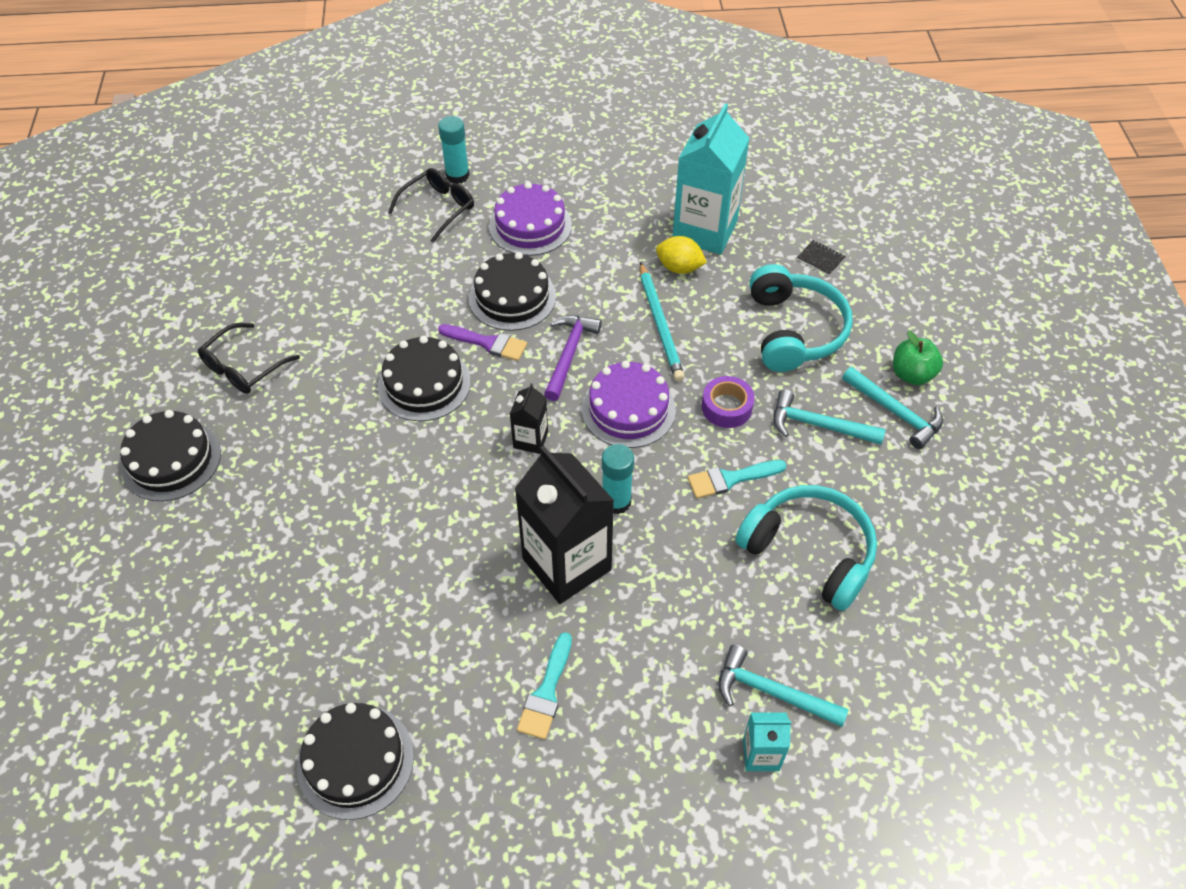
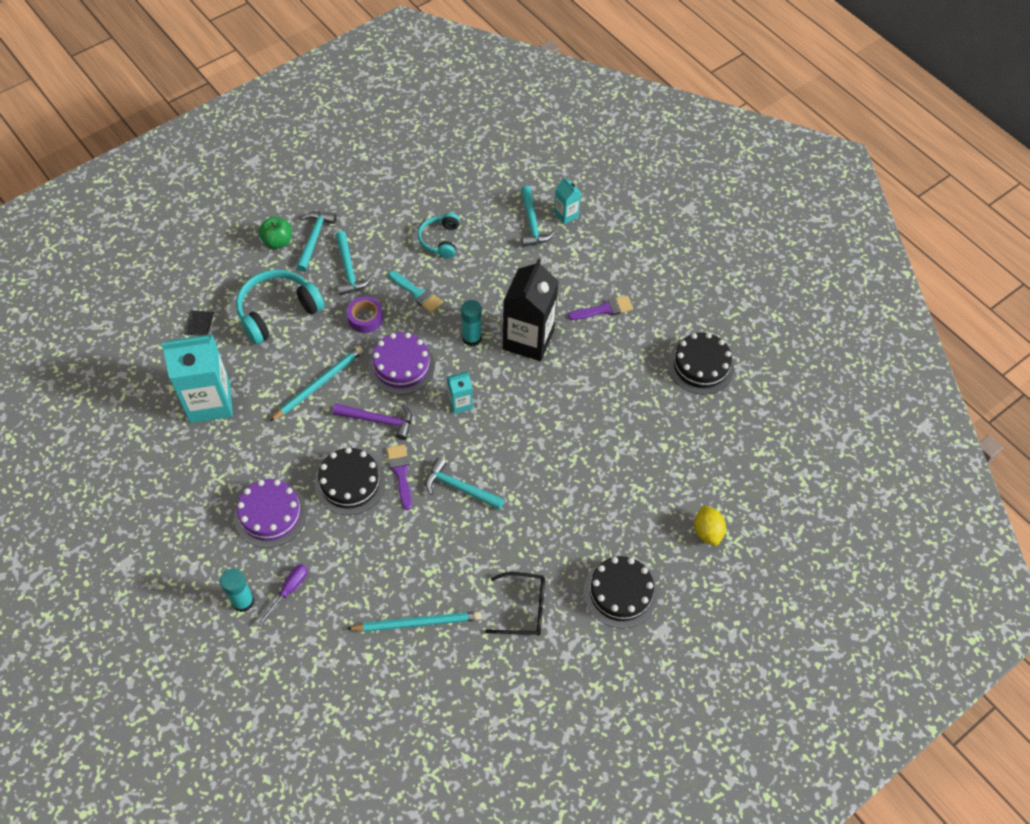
camera: 125 degrees left, 5 degrees up
black cake [378,336,471,421] -> turquoise hammer [425,458,504,510]
black glasses [388,168,474,243] -> purple screwdriver [257,564,308,626]
black carton [510,383,548,454] -> turquoise carton [447,372,473,414]
turquoise brush [517,632,572,740] -> purple brush [568,295,633,320]
purple hammer [544,315,602,401] -> purple hammer turned 150 degrees counterclockwise [333,403,412,440]
yellow lemon [656,236,707,274] -> yellow lemon moved to [694,505,726,546]
turquoise headphones [736,485,877,611] -> turquoise headphones [418,213,460,258], size x0.60
none -> turquoise pencil [347,611,481,632]

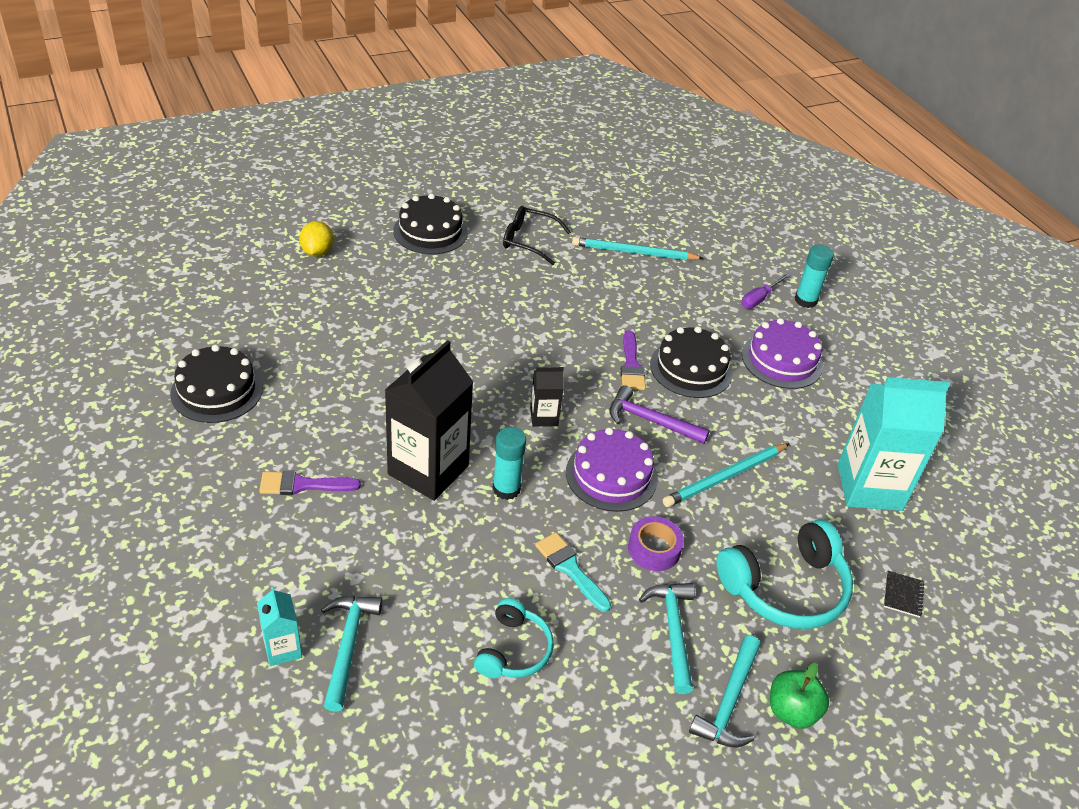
camera: 170 degrees left, 15 degrees down
turquoise hammer [425,458,504,510] -> none
turquoise carton [447,372,473,414] -> black carton [530,367,564,427]

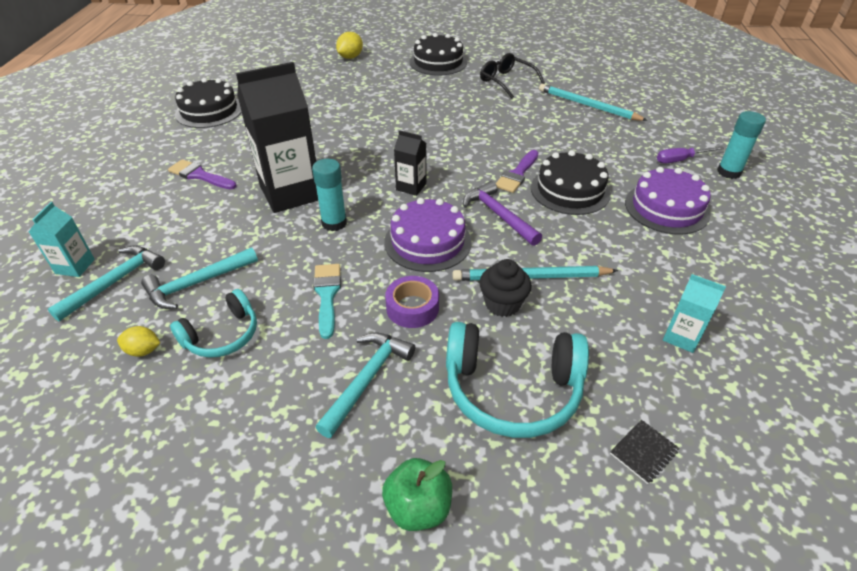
camera: 35 degrees right, 0 degrees up
turquoise hammer [689,636,760,748] -> turquoise hammer moved to [141,247,258,309]
turquoise carton [838,377,950,511] -> turquoise carton [663,274,726,353], size x0.47
none -> yellow lemon [117,326,160,357]
none -> black cupcake [479,259,532,317]

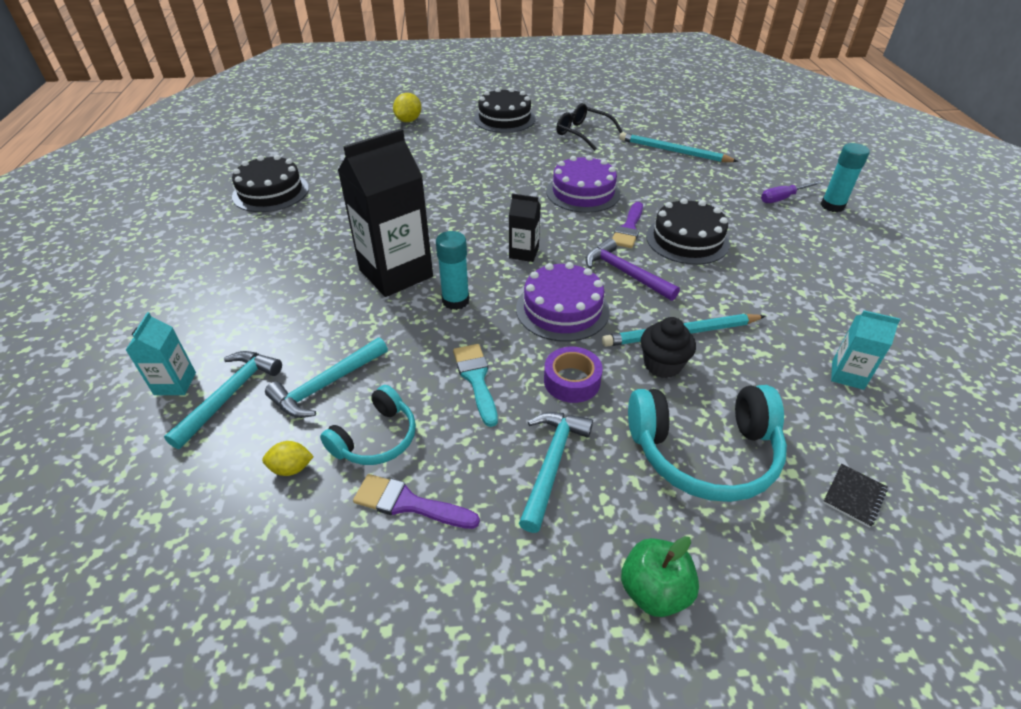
camera: 10 degrees left, 0 degrees up
purple brush [168,159,237,190] -> purple brush moved to [353,474,480,529]
purple cake [625,167,711,235] -> purple cake moved to [546,155,621,213]

